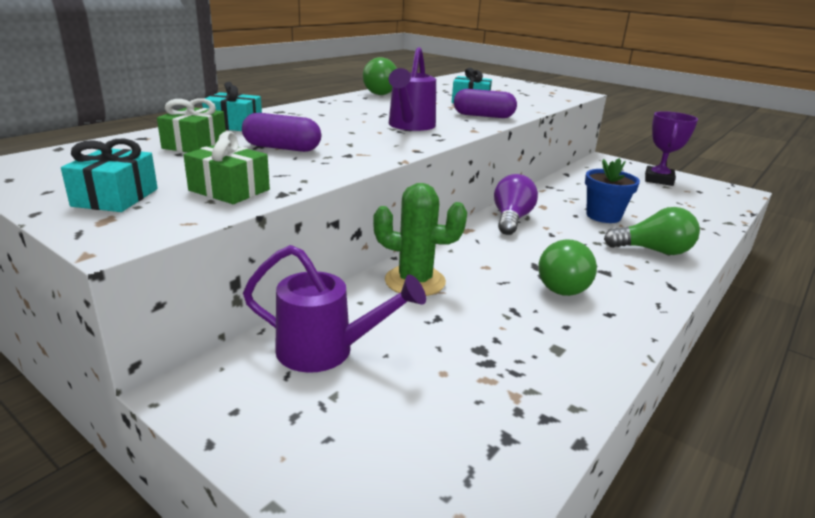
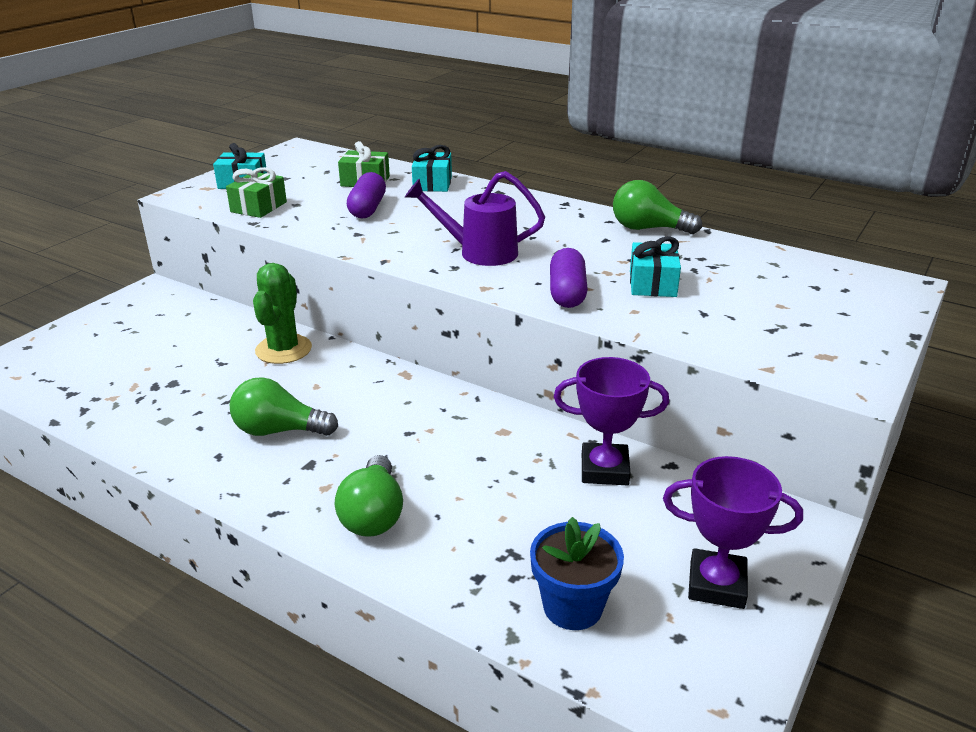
camera: 85 degrees right, 5 degrees up
purple watering can [243,245,426,373] -> none
purple light bulb [494,174,538,235] -> none
blue flower pot [585,158,640,223] -> blue flower pot moved to [530,517,624,630]
none -> purple trophy [554,357,669,485]

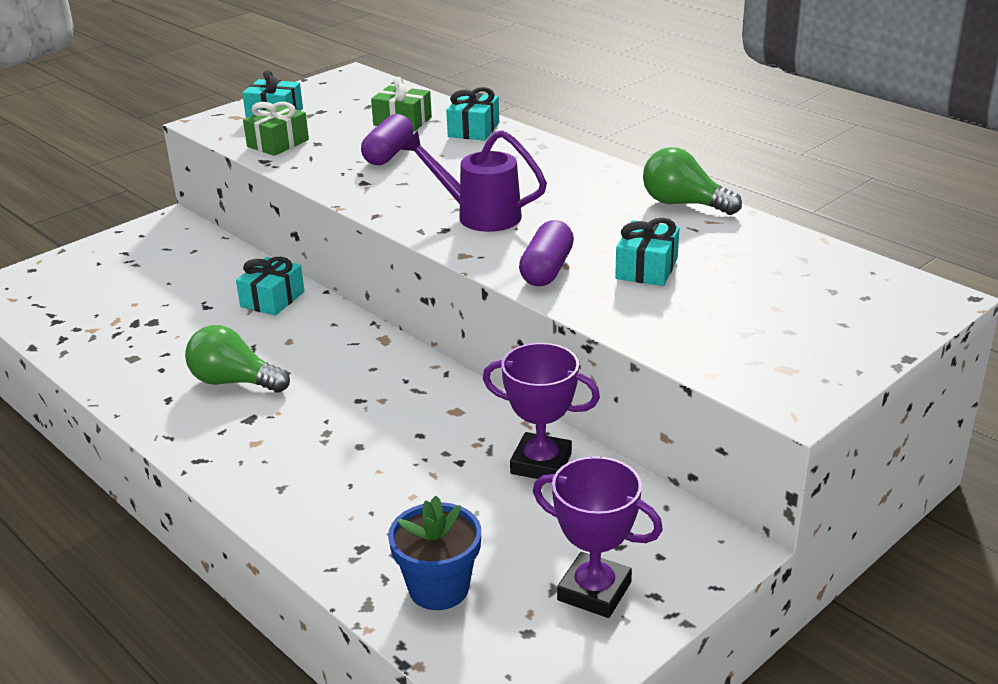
camera: 15 degrees right, 0 degrees up
green cactus [253,263,312,364] -> turquoise gift [236,257,304,316]
green light bulb [335,455,403,537] -> none

